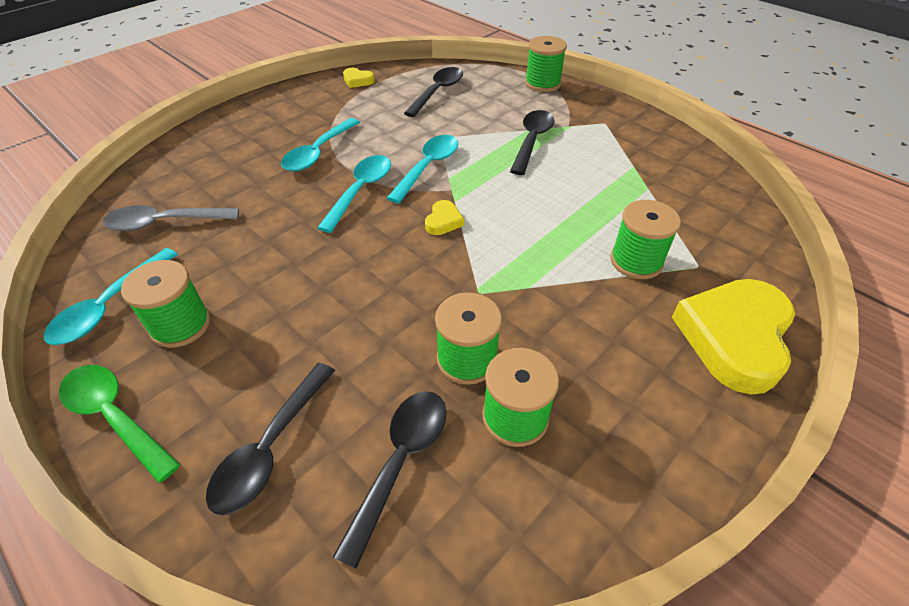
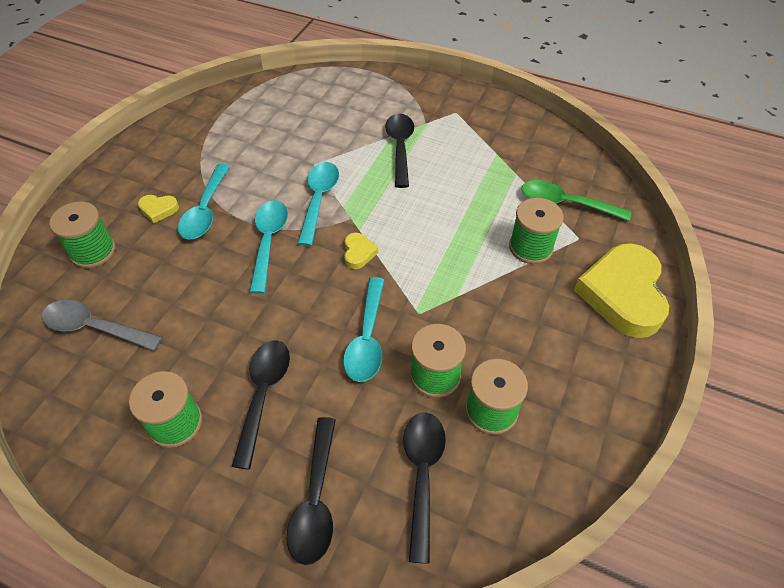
camera: 20 degrees left, 5 degrees up
turquoise spoon [44,248,178,345] -> turquoise spoon moved to [343,277,384,382]
green spoon [59,365,180,483] -> green spoon moved to [522,180,632,221]
grey spoon [103,205,239,231] -> grey spoon turned 45 degrees clockwise [42,300,163,351]
yellow heart [343,68,375,88] -> yellow heart moved to [138,195,179,223]
black spoon [404,67,463,117] -> black spoon moved to [231,340,290,469]
green spool [525,36,567,92] -> green spool moved to [49,202,116,268]

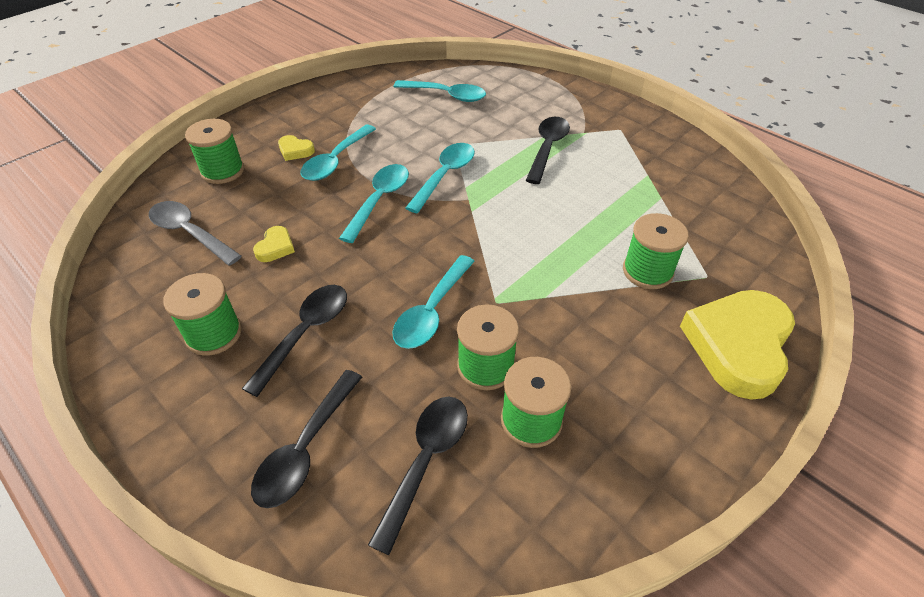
camera: 20 degrees right, 5 degrees down
yellow heart [344,233,378,269] -> yellow heart moved to [253,226,295,262]
green spoon [522,180,632,221] -> none
none -> turquoise spoon [393,80,486,102]

